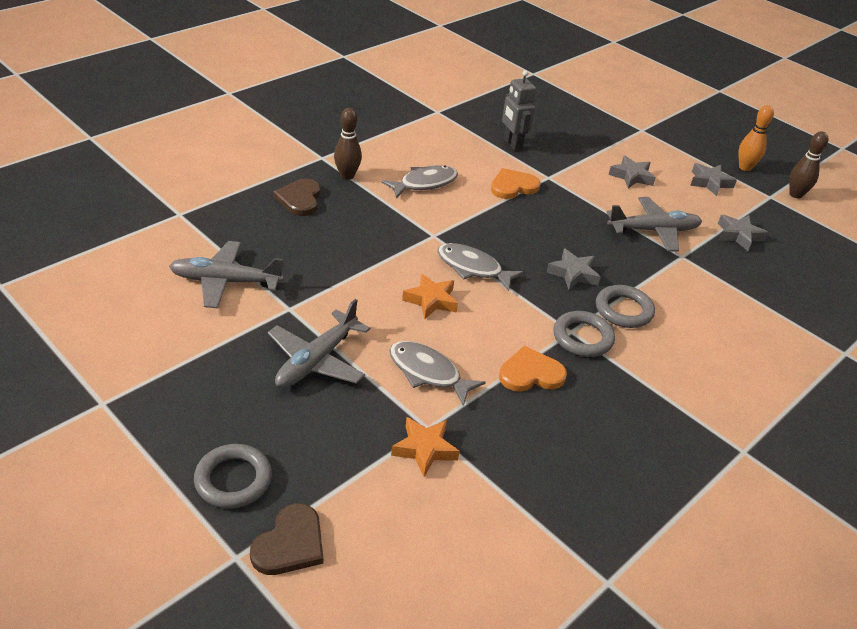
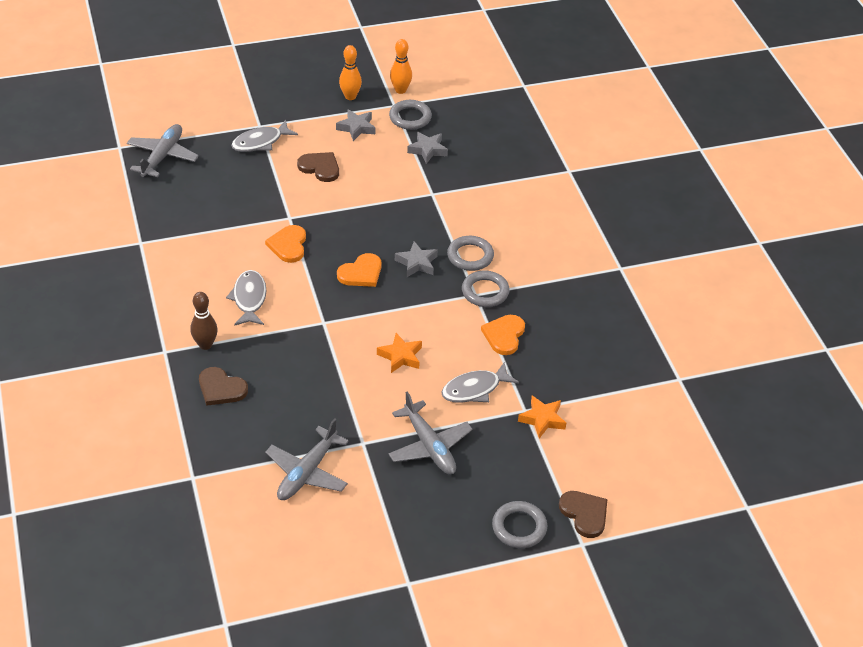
camera: 60 degrees left, 5 degrees up
grey fish [437,243,524,291] -> grey fish moved to [231,120,298,152]
grey robot [502,70,536,151] -> none
grey plane [607,197,702,252] -> grey plane moved to [127,124,199,177]
grey star [609,156,656,188] -> brown heart [297,152,339,182]
brown bowling pin [789,131,828,199] -> orange bowling pin [390,39,412,94]
none -> orange heart [337,253,382,287]
none -> grey ring [389,100,432,130]

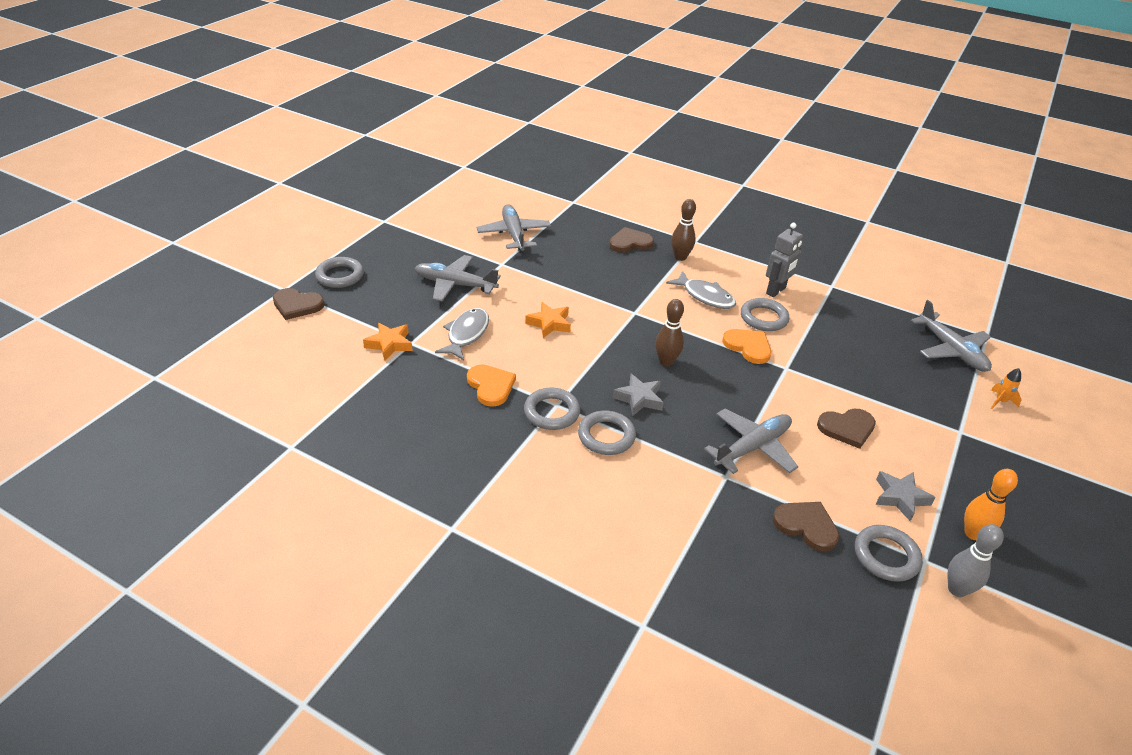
camera: 135 degrees right, 5 degrees down
grey fish [231,120,298,152] -> none
orange heart [337,253,382,287] -> brown bowling pin [655,299,684,366]
orange bowling pin [390,39,412,94] -> grey bowling pin [947,524,1004,597]
grey star [407,132,448,164] -> brown heart [773,502,839,551]
none -> grey plane [704,409,798,474]
none -> grey ring [741,298,789,331]
none -> grey robot [766,223,803,297]
none -> orange rocket [991,368,1021,409]

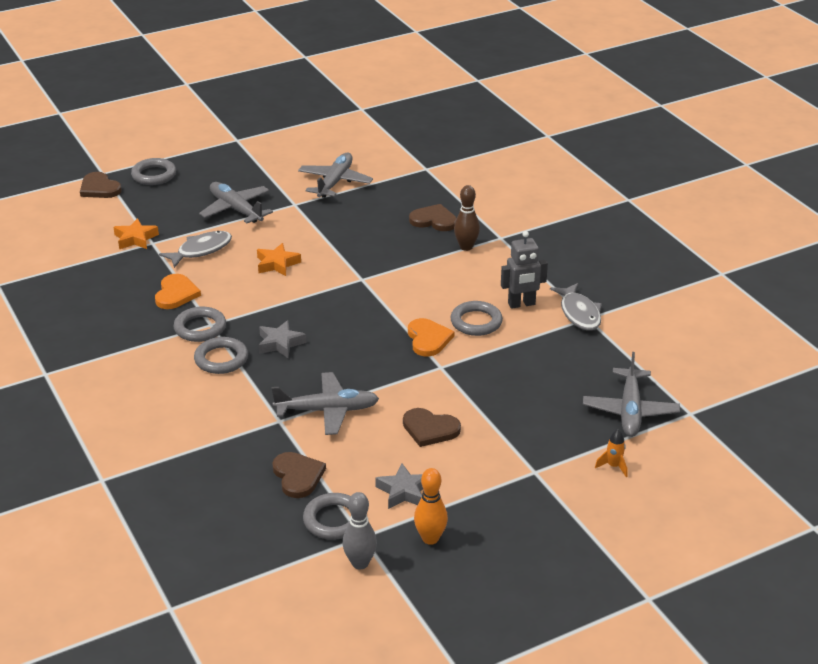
camera: 35 degrees right, 5 degrees down
brown bowling pin [655,299,684,366] -> none
grey fish [666,271,736,309] -> grey fish moved to [550,283,602,331]

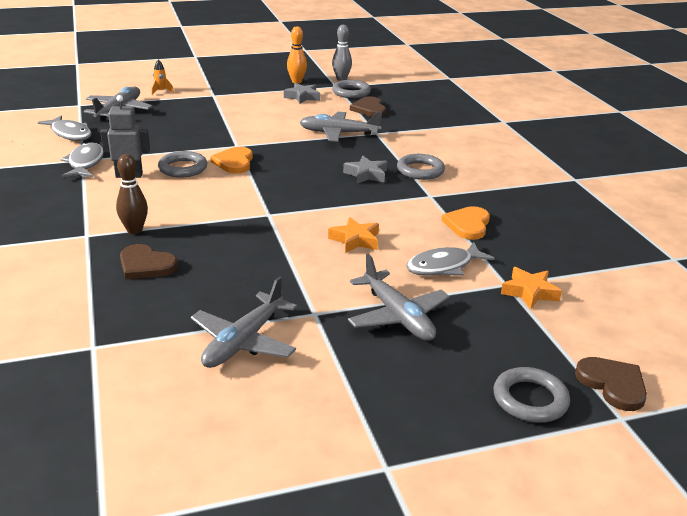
camera: 170 degrees left, 5 degrees down
grey ring [174,307,226,342] -> none
brown heart [403,408,461,447] -> none
none -> grey fish [38,115,92,141]

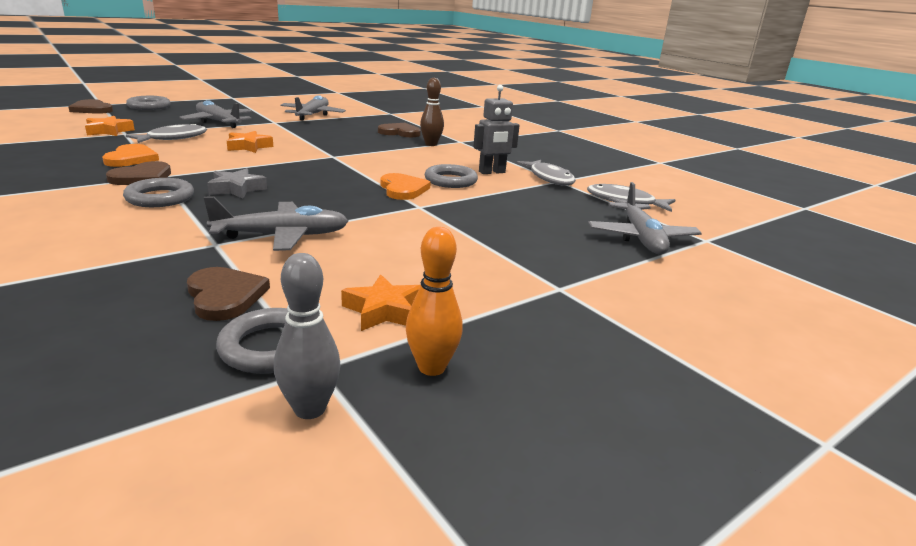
camera: 160 degrees right, 5 degrees down
orange rocket [151,59,174,95] -> none
grey star [284,83,320,104] -> orange star [341,274,421,331]
none -> brown heart [106,161,171,185]

